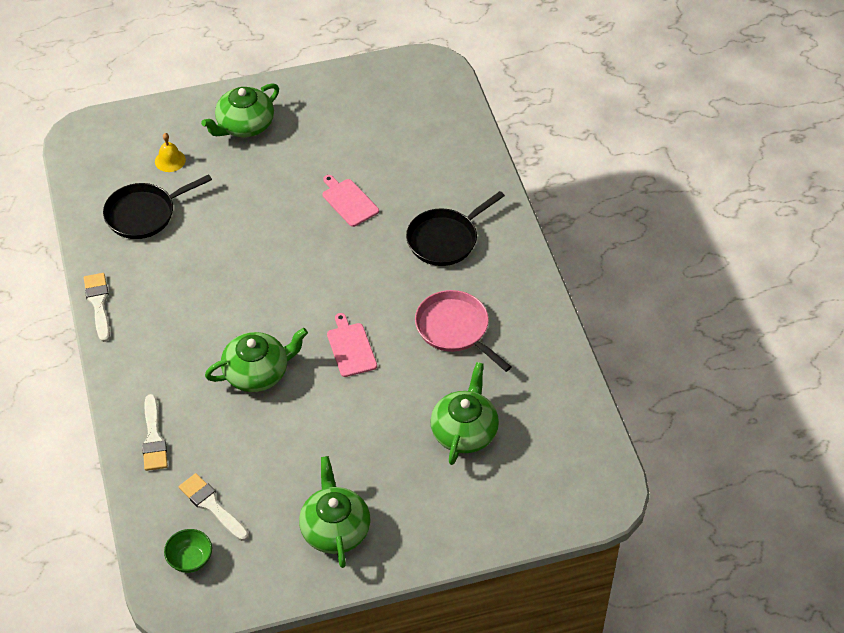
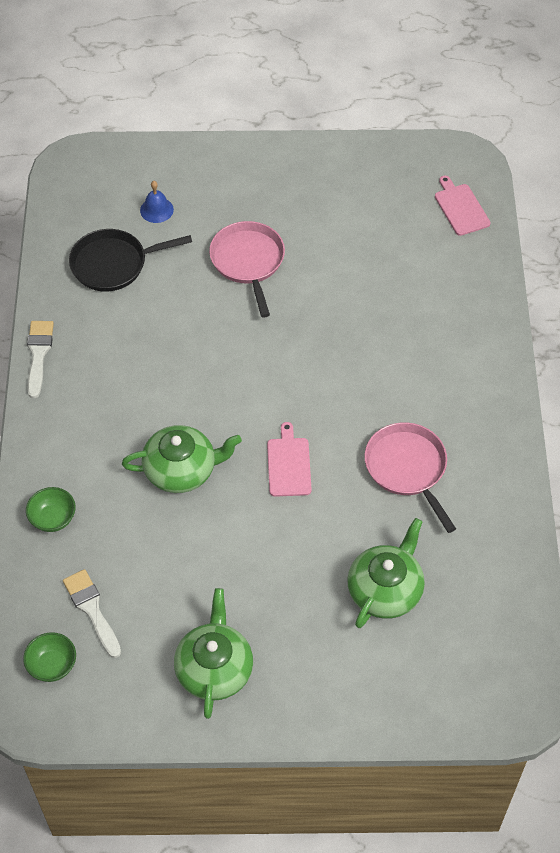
camera: 15 degrees right, 5 degrees up
white brush [142,394,168,471] -> green bowl [26,487,76,532]
yellow bell [155,133,186,172] -> blue bell [140,181,174,223]
green teapot [201,83,279,137] -> none
pink cutting board [323,175,379,227] -> pink cutting board moved to [435,176,491,236]
black pan [406,191,505,266] -> none
none -> pink pan [209,221,285,317]

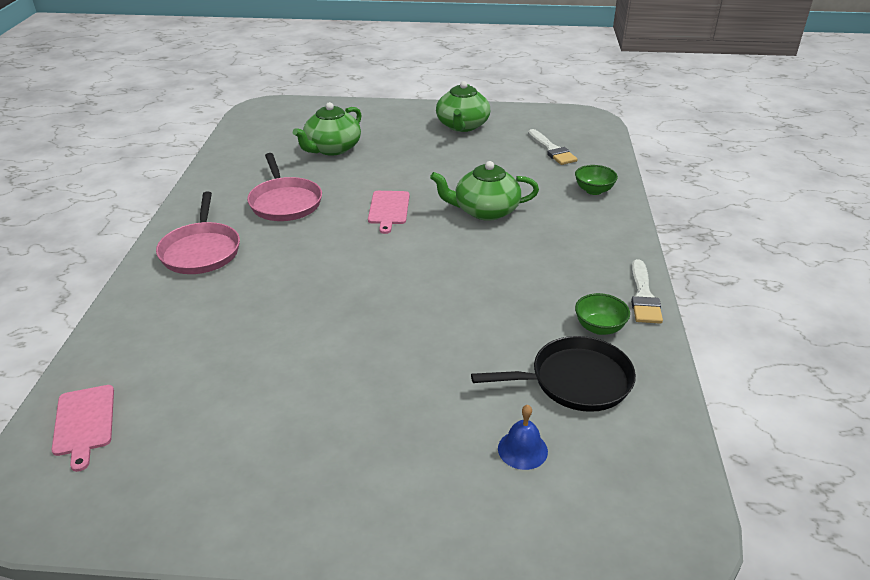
camera: 175 degrees left, 20 degrees down
green bowl [23,632,76,682] -> green bowl moved to [575,293,630,335]
pink pan [209,221,285,317] -> pink pan moved to [156,192,240,274]

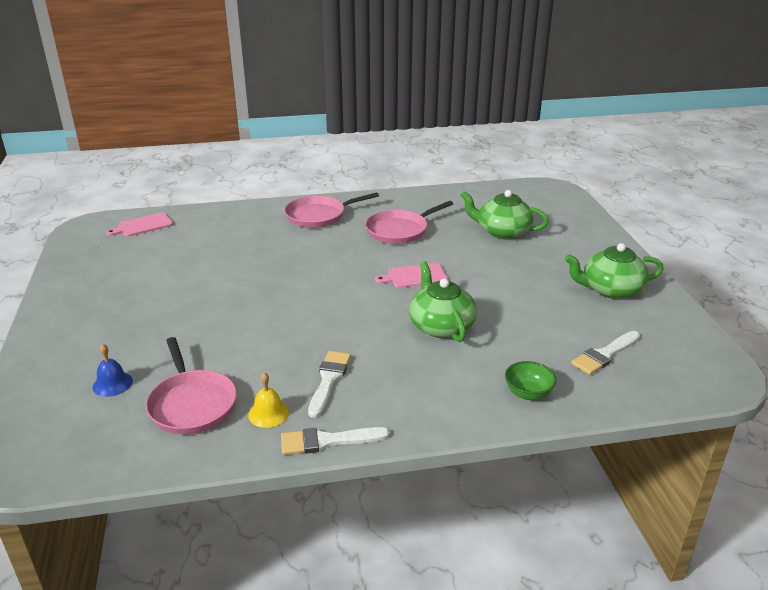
camera: 75 degrees right, 5 degrees down
black pan [471,336,636,412] -> pink pan [145,337,237,434]
green bowl [575,293,630,335] -> yellow bell [248,372,289,428]
none -> white brush [308,351,351,418]

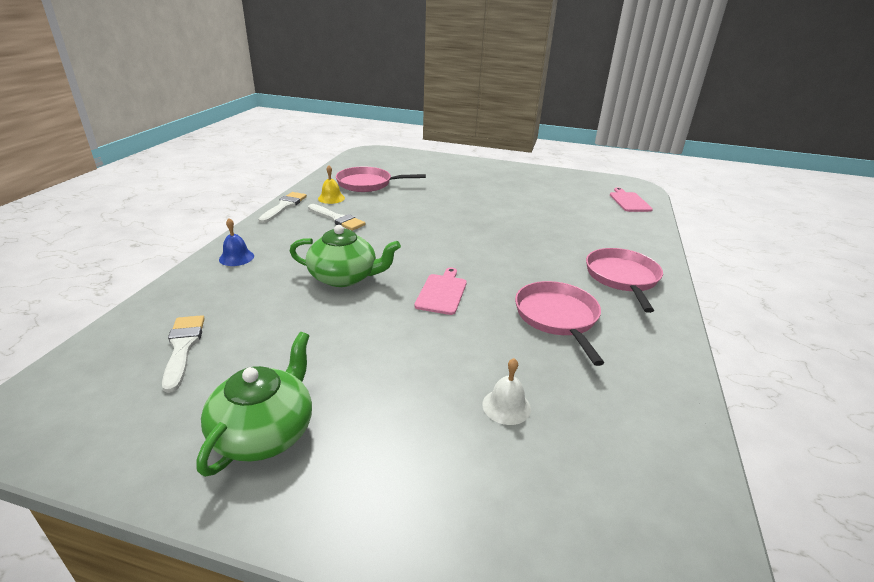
camera: 115 degrees right, 0 degrees up
blue bell [93,344,133,397] -> blue bell moved to [219,218,254,266]
green teapot [460,190,549,239] -> white bell [482,358,531,425]
green bowl [505,361,557,400] -> none

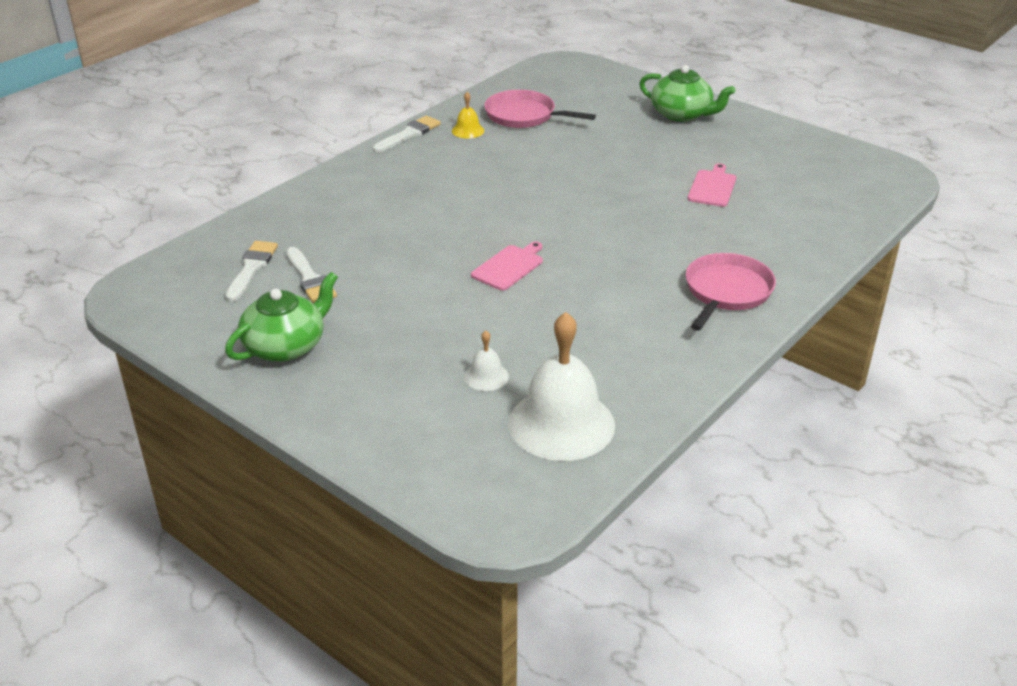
camera: 25 degrees right, 5 degrees up
blue bell [219,218,254,266] -> none
green teapot [290,225,401,287] -> green teapot moved to [639,65,736,122]
white brush [308,204,365,231] -> white brush moved to [286,247,337,303]
pink pan [515,281,604,366] -> none
pink cutting board [610,187,653,212] -> pink cutting board moved to [687,163,736,207]
none -> white bell [508,312,615,461]

